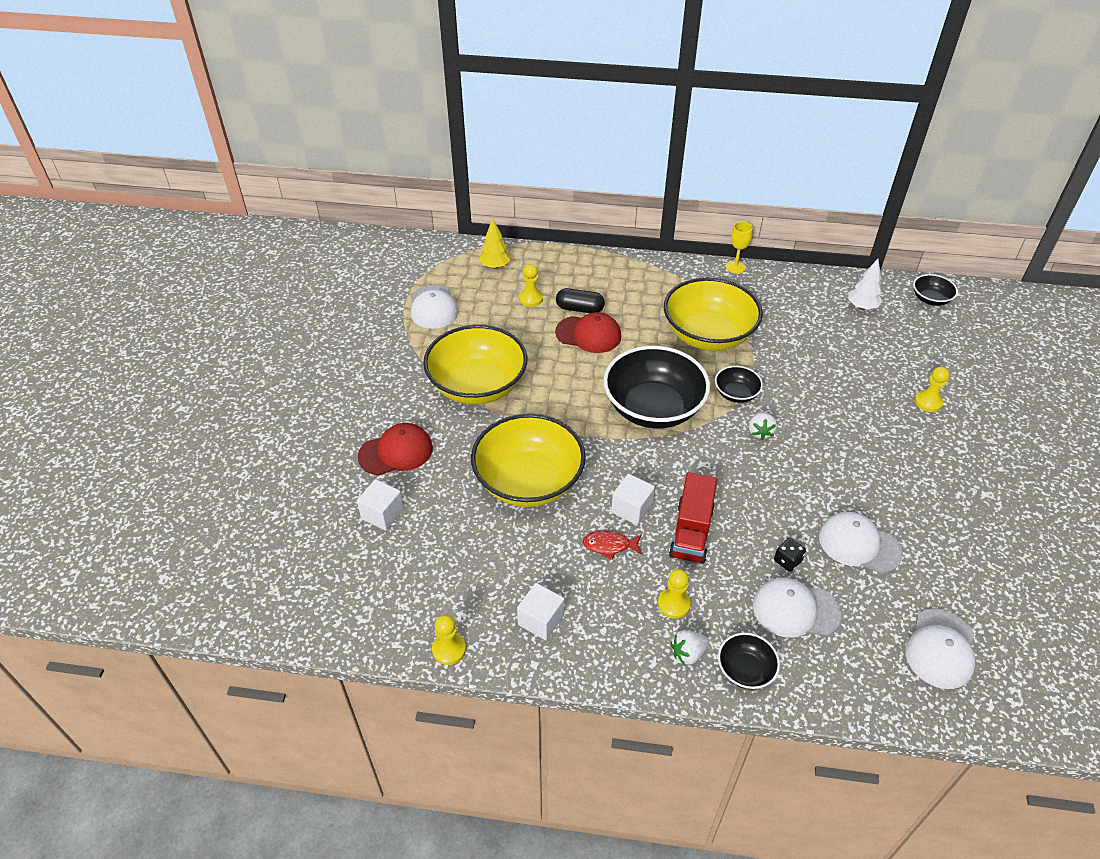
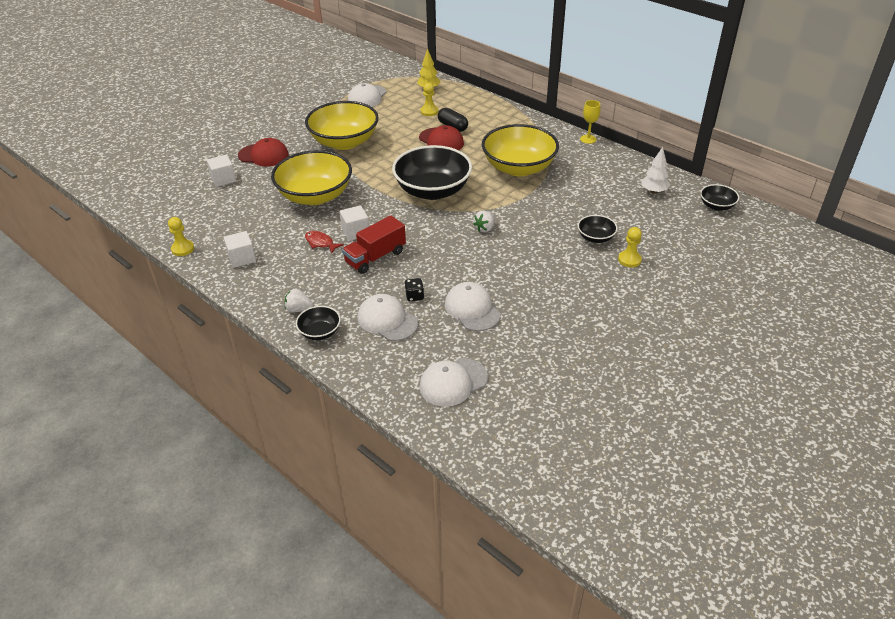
camera: 35 degrees right, 5 degrees down
yellow pawn [658,569,691,619] -> none
black bowl [715,366,763,403] -> black bowl moved to [578,215,618,243]

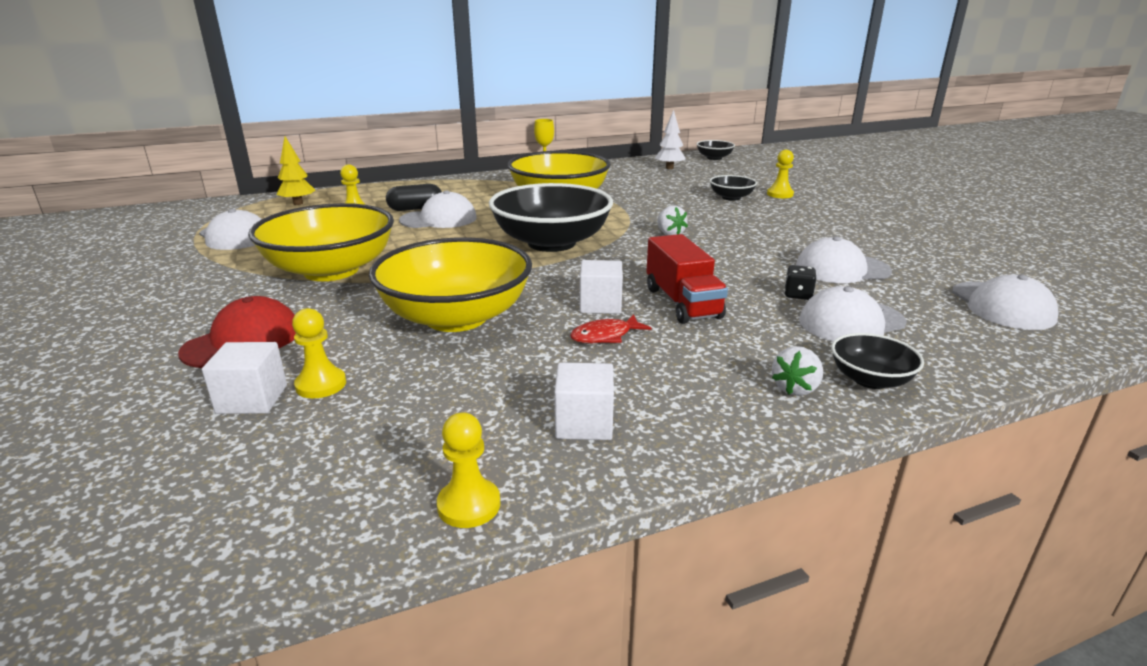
camera: 65 degrees left, 15 degrees down
red cap [419,125,464,150] -> white cap [399,191,477,228]
none -> yellow pawn [292,308,346,398]

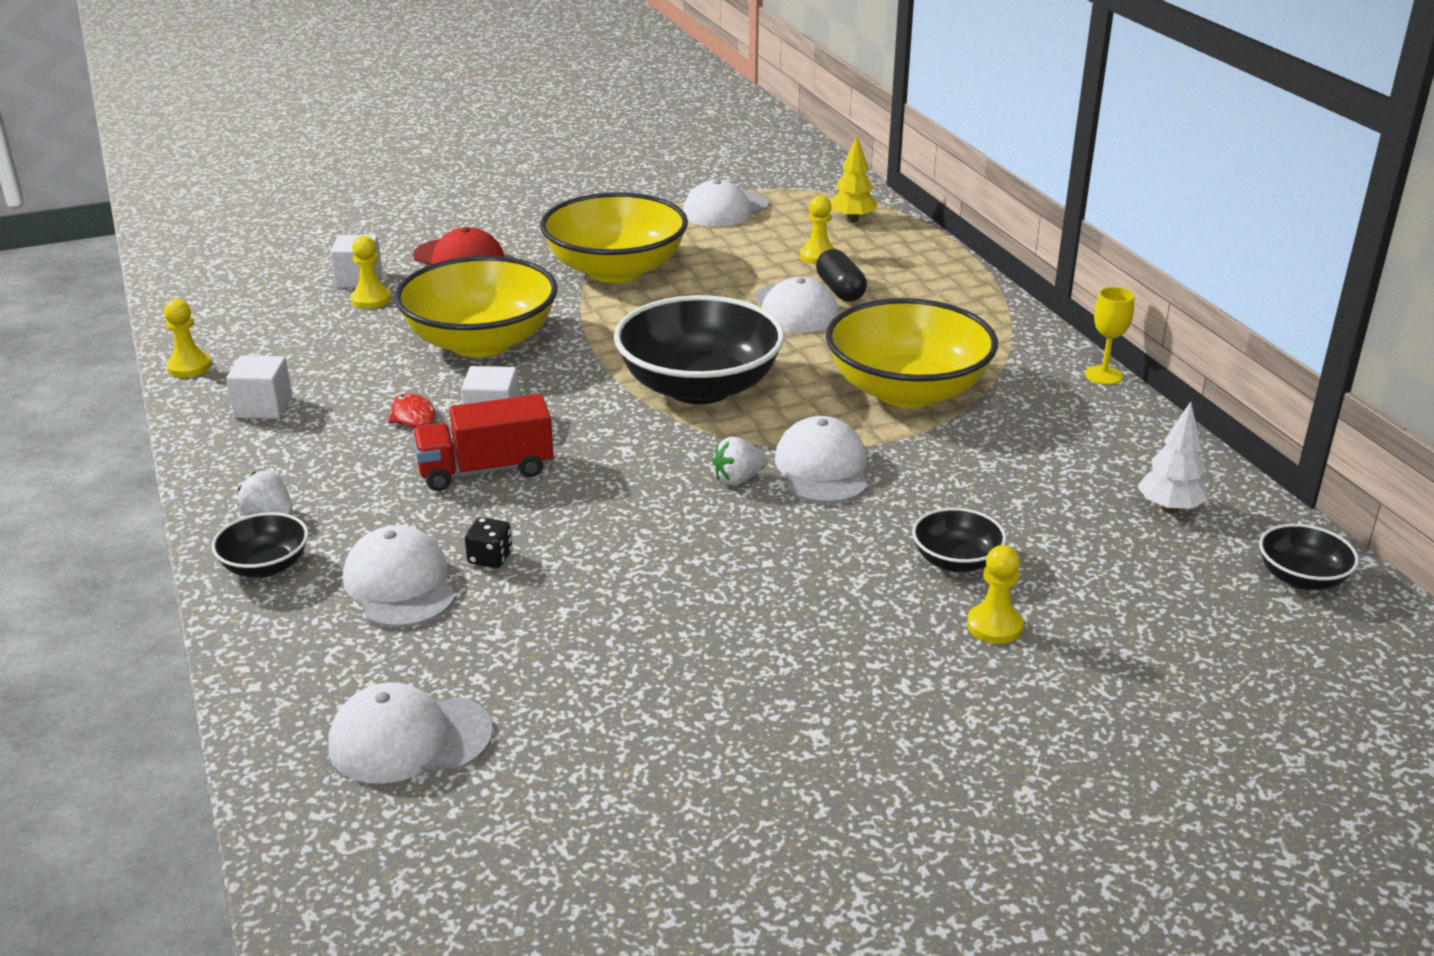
camera: 90 degrees right, 5 degrees up
white cap [796,236,892,283] -> white cap moved to [775,416,868,503]

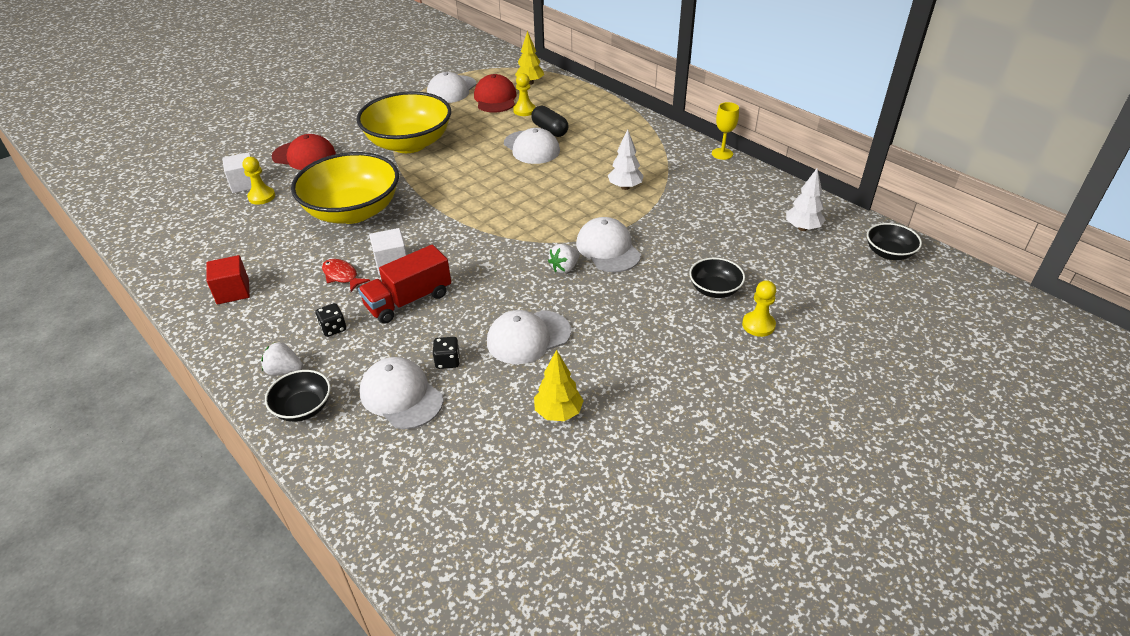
camera: 20 degrees left, 10 degrees up
yellow pawn [164,299,211,377] -> none
white cube [226,355,292,419] -> red cube [206,255,250,304]
white cap [328,682,493,783] -> white cap moved to [487,310,571,364]
black bowl [614,295,785,404] -> none
yellow bowl [826,298,998,408] -> white tree [608,129,644,190]
none -> black dice [315,303,346,337]
none -> red cap [474,74,516,112]
none -> yellow tree [534,350,584,421]

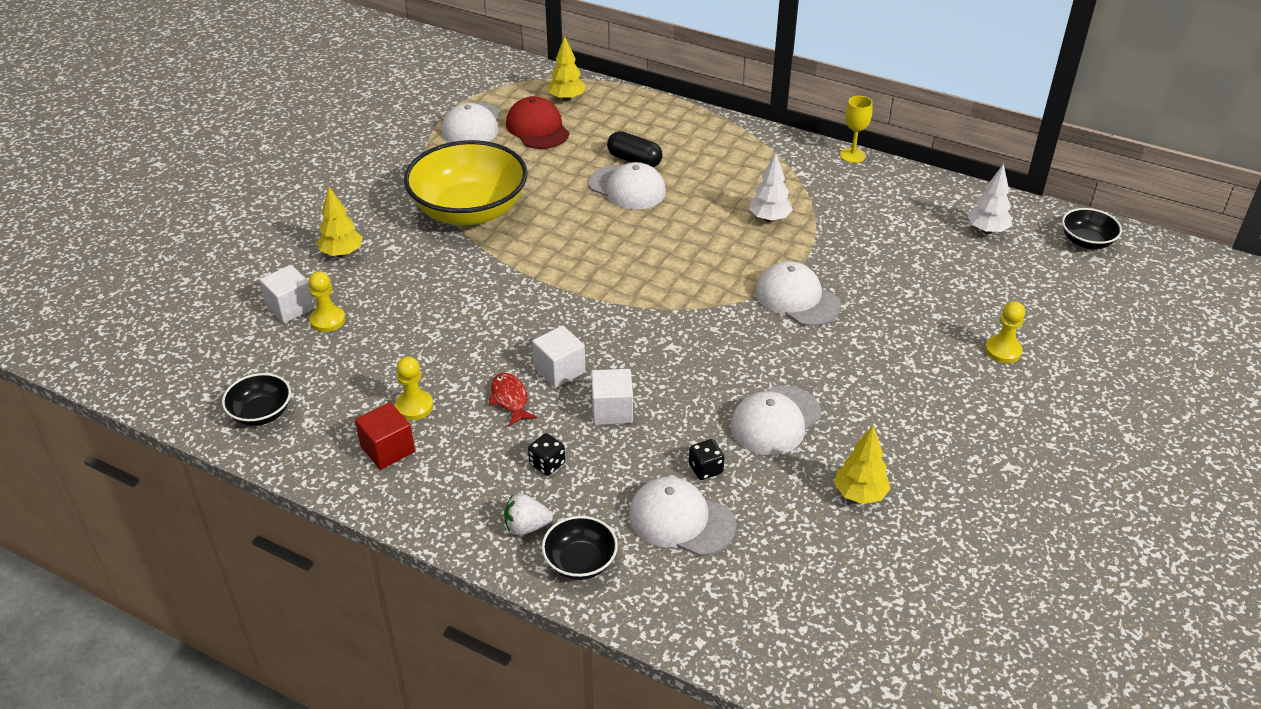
camera: 20 degrees left, 0 degrees up
red cap [272,134,336,170] -> yellow tree [317,187,363,257]
yellow bowl [291,152,399,224] -> none
red fish [322,259,370,292] -> red fish turned 45 degrees clockwise [488,373,537,426]
red truck [358,245,451,324] -> white cube [591,369,633,425]
yellow pawn [513,73,536,116] -> yellow pawn moved to [395,356,433,420]
white strawberry [548,244,580,273] -> none
black bowl [689,258,745,298] -> black bowl moved to [222,373,291,426]

